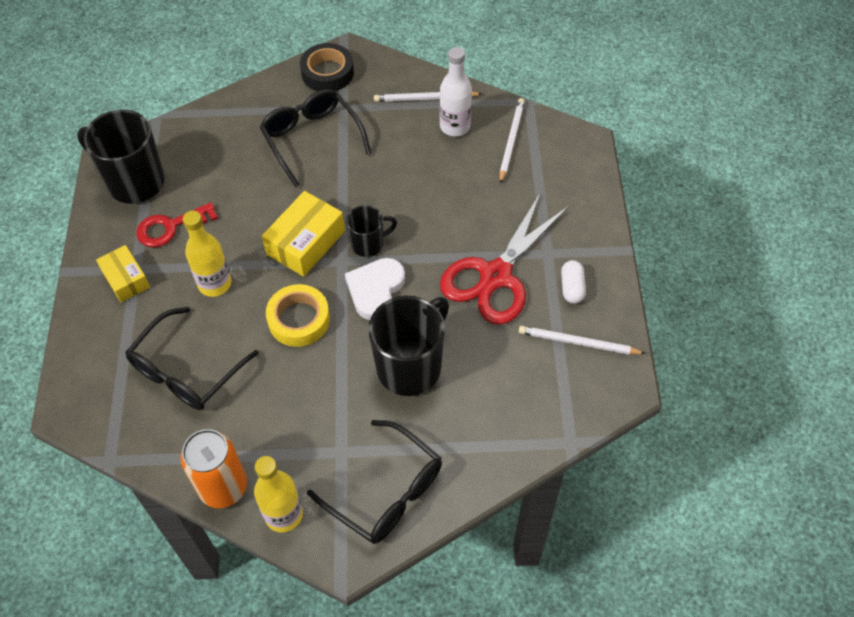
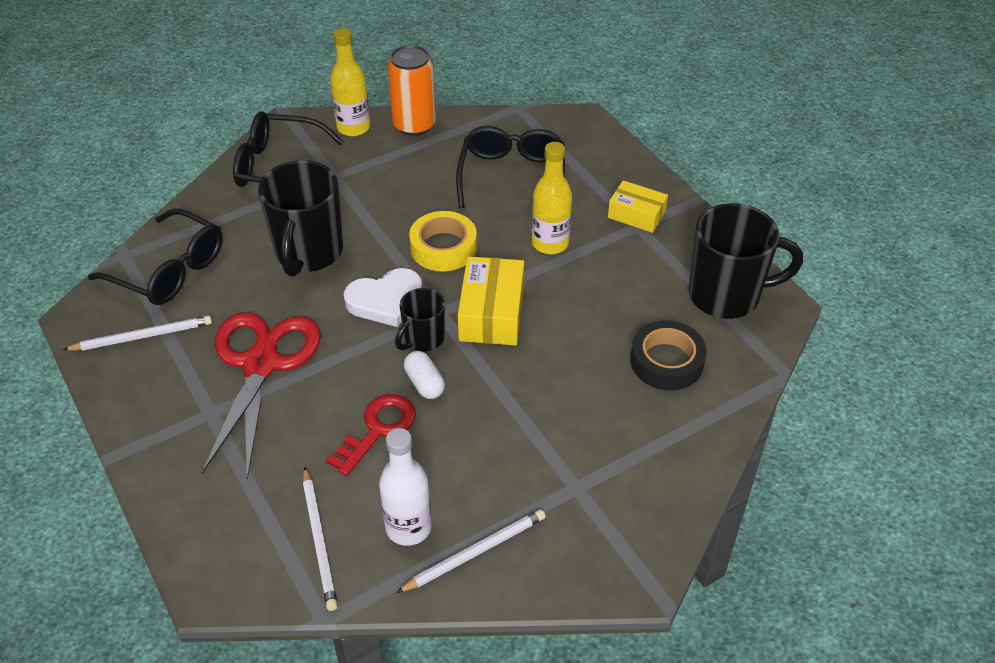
camera: 150 degrees right, 10 degrees down
red key [136,202,218,247] -> red key moved to [326,394,416,476]
black glasses [260,89,371,187] -> black glasses moved to [88,209,223,305]
black tape [300,43,354,91] -> black tape moved to [630,321,707,390]
white heart [345,258,405,320] -> white heart turned 75 degrees clockwise [344,268,422,327]
white capsule [561,260,586,304] -> white capsule moved to [404,351,445,399]

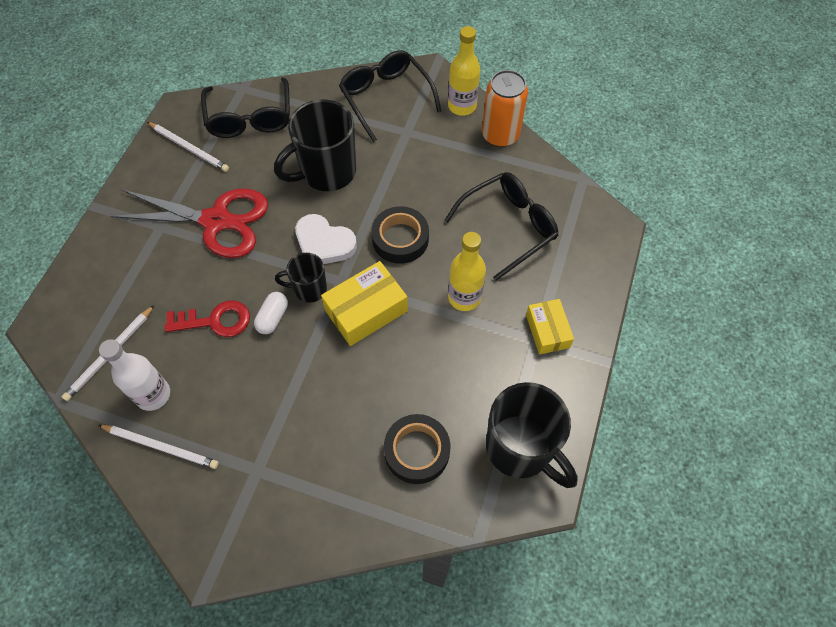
camera: 50 degrees right, 15 degrees up
red scissors [202,312,321,480] -> red scissors turned 45 degrees clockwise [110,189,268,258]
yellow tape [409,211,477,271] -> black tape [371,206,429,264]

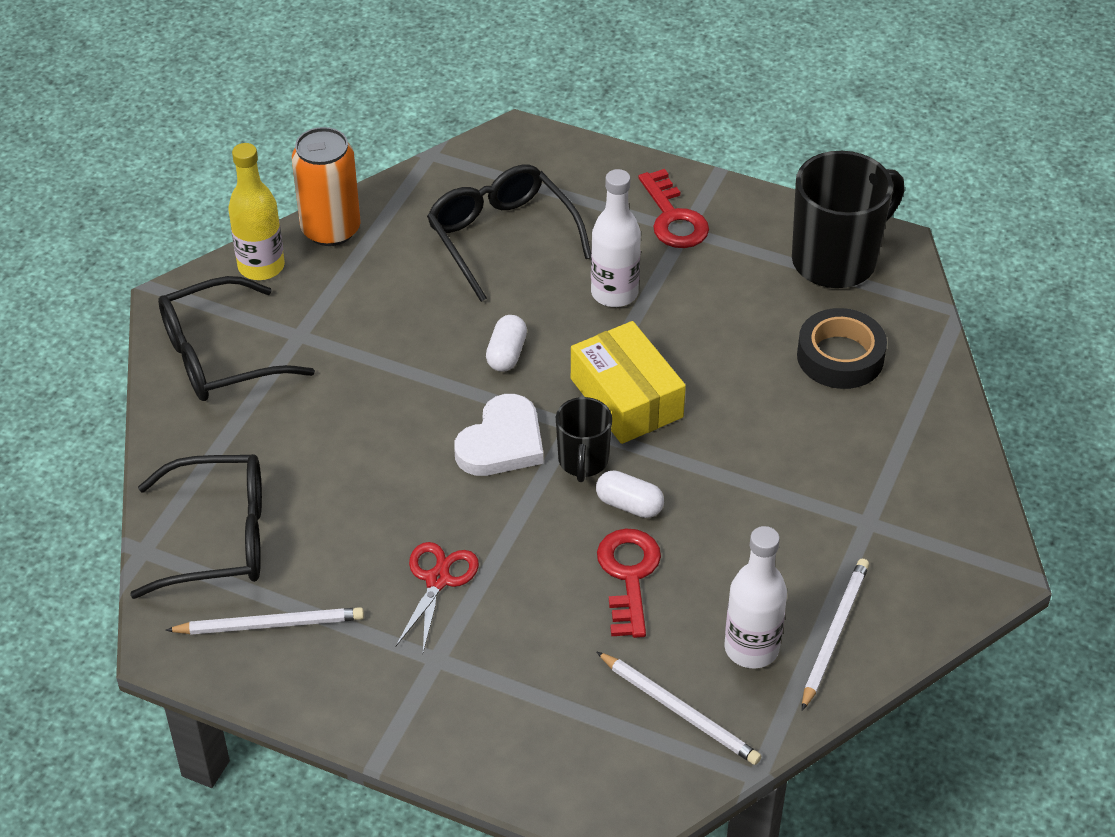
camera: 85 degrees left, 15 degrees down
red scissors [110,189,268,258] -> red scissors [396,542,479,652], size x0.51
white pencil [147,122,229,172] -> white pencil turned 45 degrees clockwise [165,607,364,635]
black mug [274,100,356,191] -> none
black tape [371,206,429,264] -> white capsule [486,315,527,372]
yellow bottle [448,232,486,311] -> white bottle [591,169,641,307]
yellow box [526,299,574,355] -> red key [638,169,709,248]

